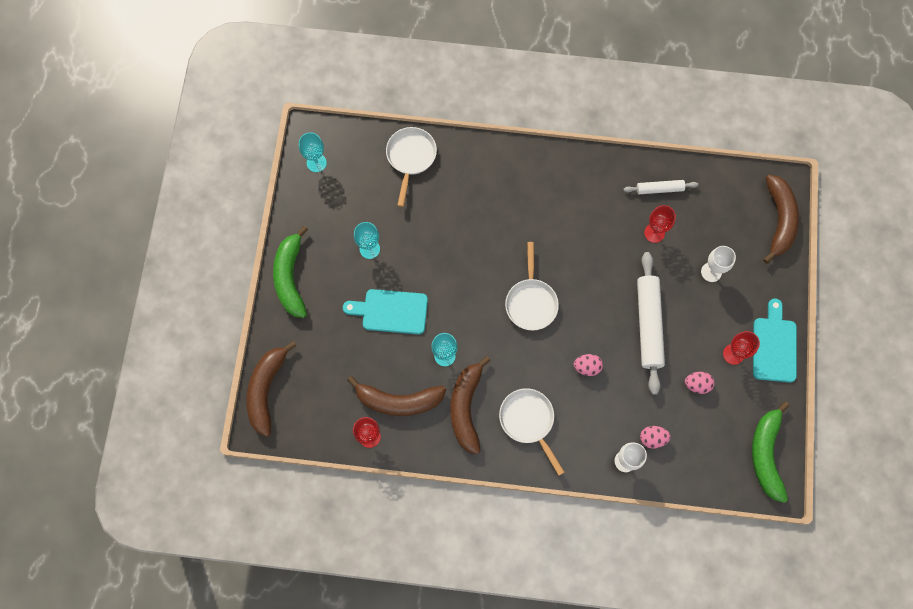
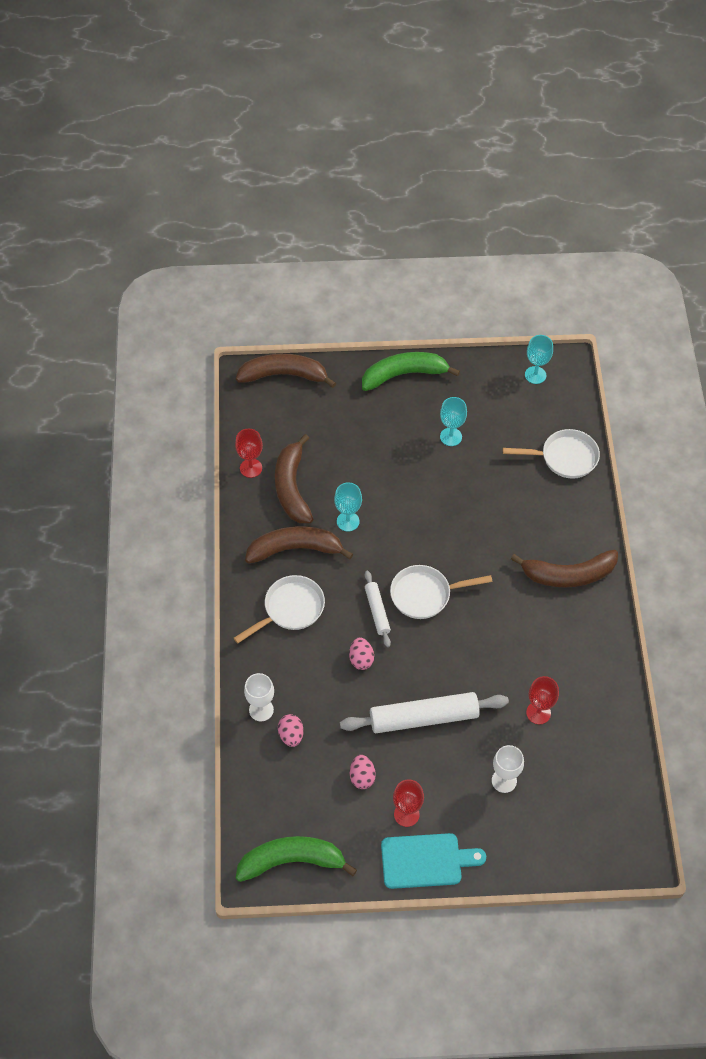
camera: 80 degrees right, 15 degrees down
turquoise cutting board [343,289,428,334] -> none
white rolling pin [624,180,698,194] -> white rolling pin moved to [365,571,391,647]
brown banana [763,175,799,264] -> brown banana moved to [511,550,618,587]

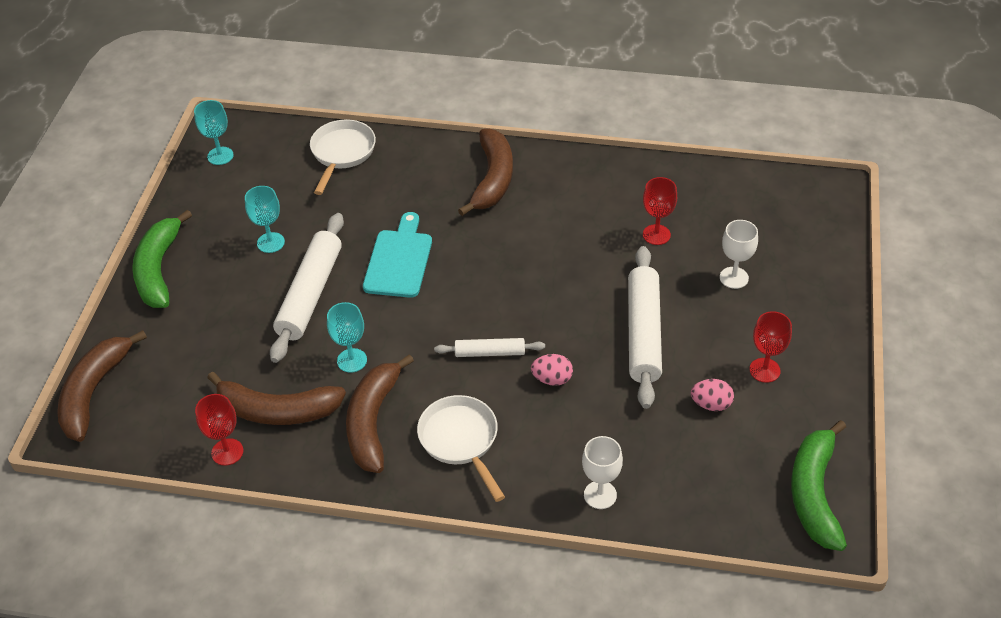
camera: 75 degrees left, 10 degrees down
pink egg [278,714,303,747] -> none
turquoise cutting board [381,833,486,889] -> turquoise cutting board moved to [363,212,432,298]
white pan [390,565,492,619] -> none
none -> white rolling pin [270,213,344,363]

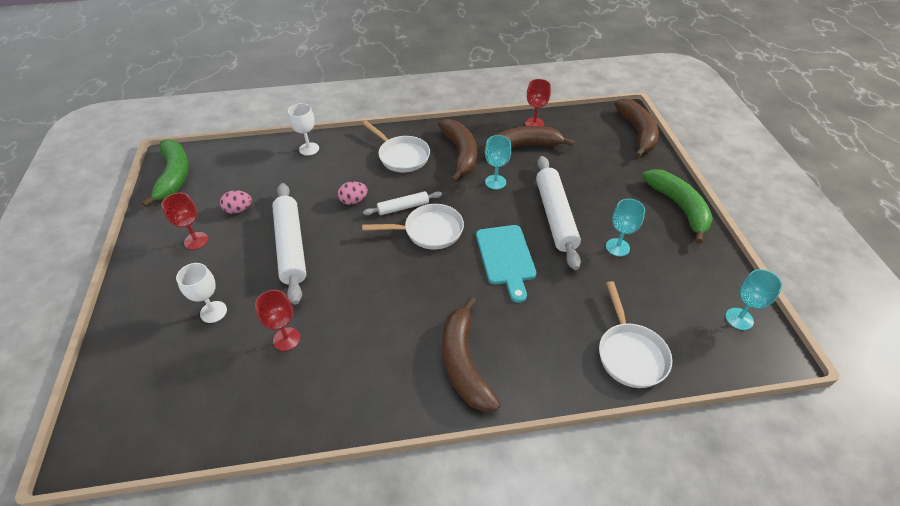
camera: 160 degrees right, 0 degrees up
none -> white pan [362,204,464,250]

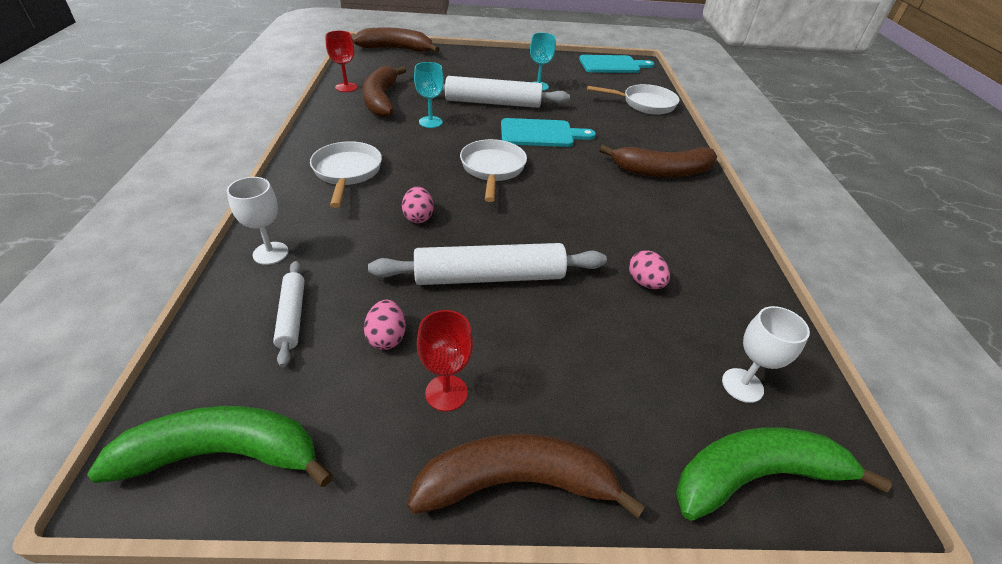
camera: 85 degrees left, 5 degrees down
white goblet [176,263,227,323] -> white goblet moved to [722,306,810,403]
red goblet [255,290,301,351] -> pink egg [629,250,670,289]
white pan [362,121,430,172] -> white pan turned 60 degrees counterclockwise [310,141,382,208]
white rolling pin [363,191,442,215] -> white rolling pin moved to [273,261,305,367]
brown banana [438,119,477,182] -> brown banana moved to [407,434,645,518]
green banana [642,169,713,244] -> green banana moved to [676,427,892,521]
turquoise goblet [725,269,782,330] -> turquoise cutting board [579,55,654,73]

